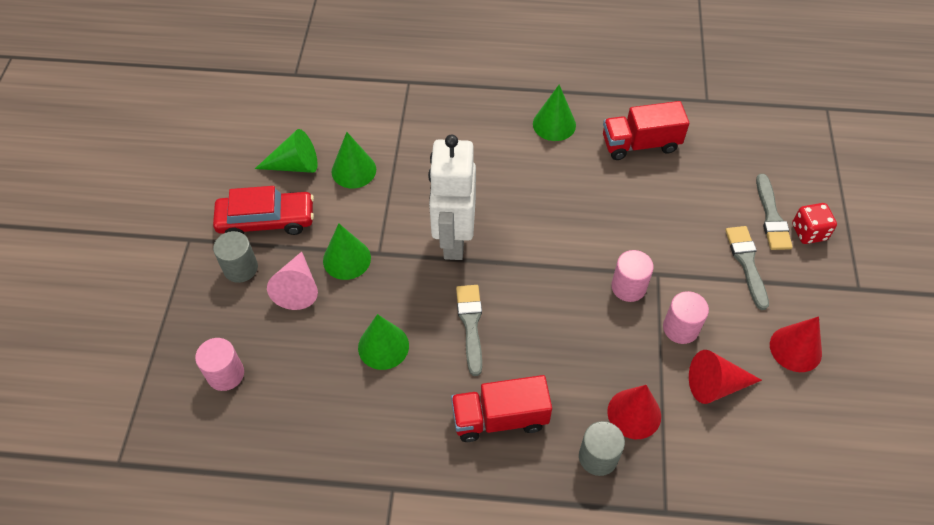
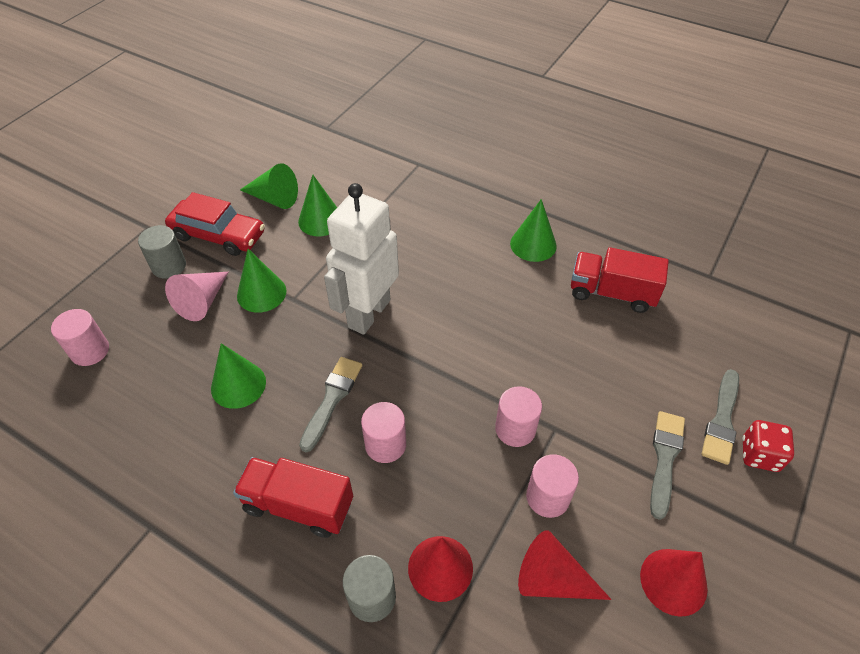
camera: 25 degrees right, 5 degrees down
none -> pink cylinder [361,402,406,463]

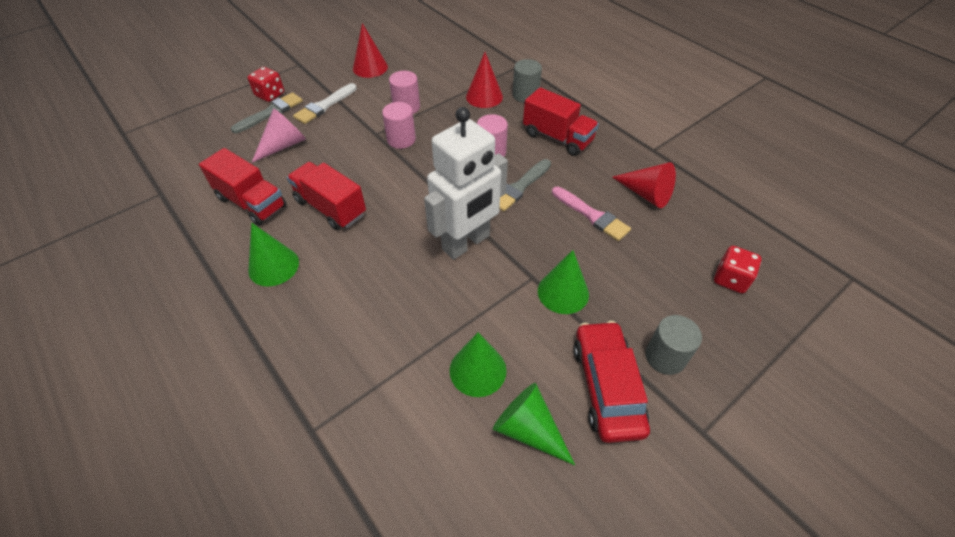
camera: 160 degrees left, 0 degrees up
pink cylinder [51,309,109,366] -> red dice [714,246,762,293]
red car [165,192,265,256] -> red car turned 45 degrees clockwise [573,321,650,443]
pink cone [165,272,228,321] -> pink cone moved to [251,108,306,163]
green cone [211,343,266,409] -> pink brush [552,187,631,241]
red cone [518,530,612,600] -> red cone moved to [612,162,676,208]
grey brush [650,411,685,520] -> white brush [293,83,357,124]
none -> red truck [287,162,366,230]

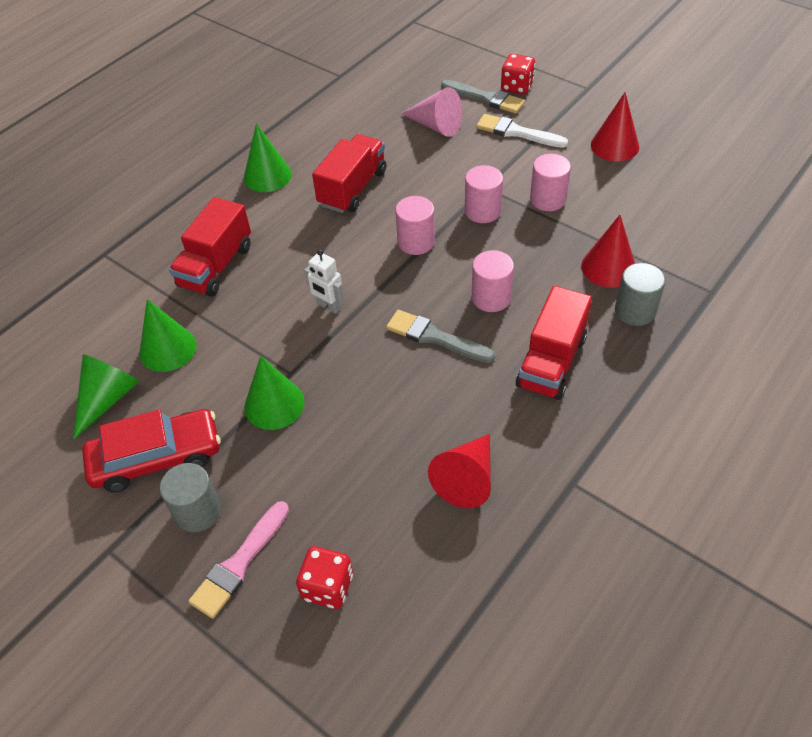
camera: 80 degrees right, 0 degrees up
red truck [199,148,286,225] -> red truck moved to [169,197,251,297]
white robot [424,107,508,260] -> white robot [304,250,344,314], size x0.43
pink brush [552,187,631,241] -> pink brush moved to [188,501,289,619]
none -> pink cylinder [395,196,435,255]

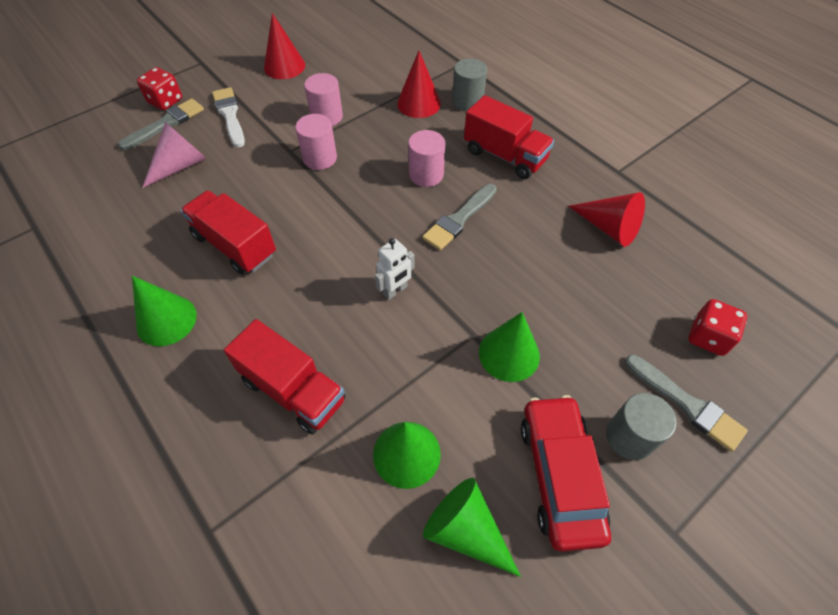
camera: 80 degrees left, 5 degrees up
pink brush [188,501,289,619] -> grey brush [625,354,748,452]
pink cylinder [395,196,435,255] -> none
white brush [476,114,568,148] -> white brush turned 120 degrees clockwise [212,87,245,148]

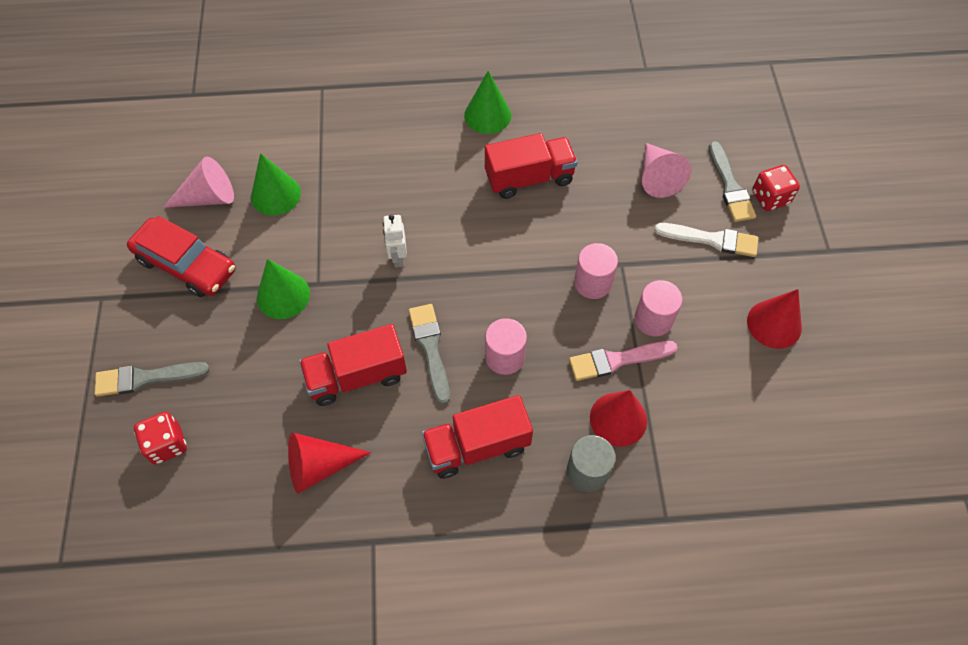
camera: 125 degrees right, 5 degrees up
red truck [224,319,346,435] -> red truck moved to [299,324,407,406]
green cone [423,478,521,577] -> pink cone [163,157,234,208]
grey cylinder [606,393,677,460] -> none
none -> pink brush [569,341,678,381]

